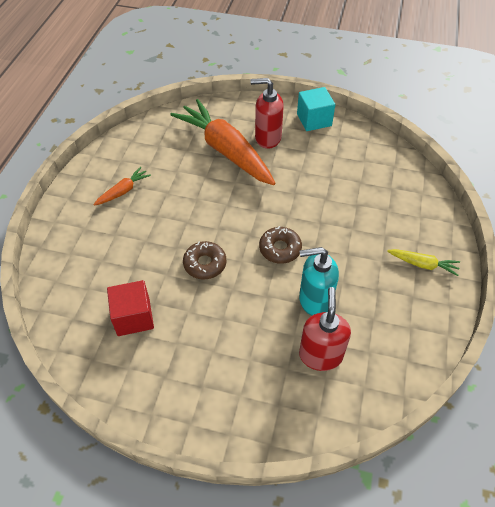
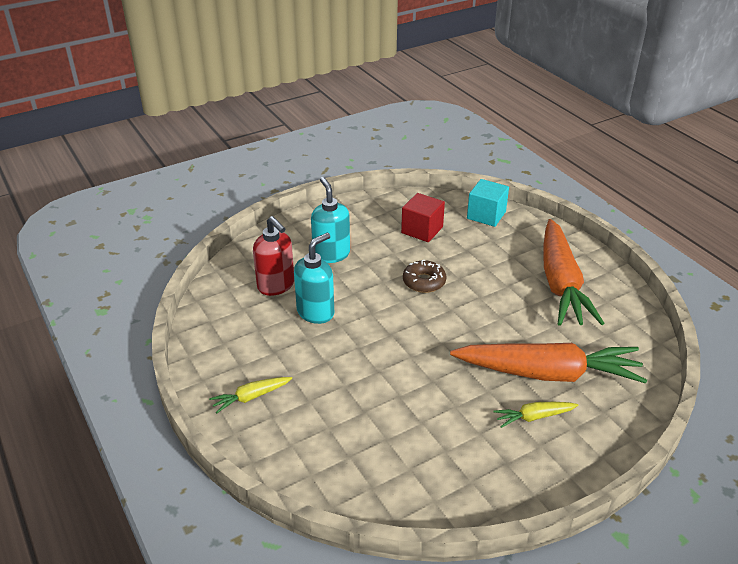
camera: 135 degrees right, 15 degrees down
orange carrot [93,167,151,206] -> orange carrot [543,219,605,326], size x2.32
red soap dispenser [250,78,284,149] -> yellow carrot [493,402,578,428]
brown donut [259,226,302,264] -> none
turquoise cube [297,87,335,131] -> turquoise cube moved to [467,179,509,227]
none -> turquoise soap dispenser [311,177,350,263]

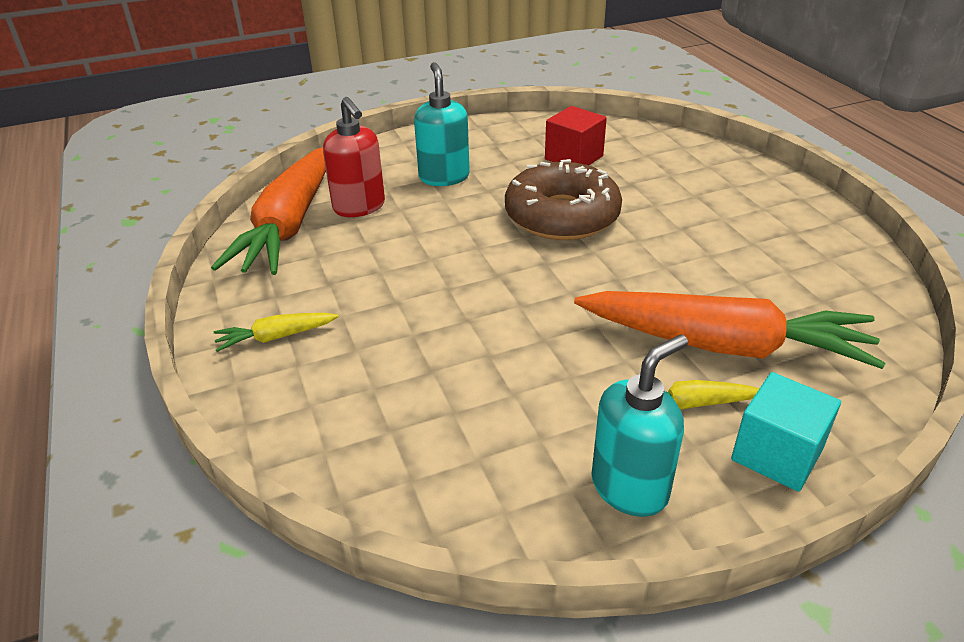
camera: 10 degrees right, 0 degrees up
turquoise soap dispenser [294,233,334,324] -> turquoise soap dispenser moved to [591,334,688,517]
brown donut [403,260,446,293] -> brown donut [505,159,622,240], size x1.88
turquoise cube [467,179,509,227] -> turquoise cube moved to [731,372,841,492]
orange carrot [543,219,605,326] -> orange carrot moved to [211,147,326,275]

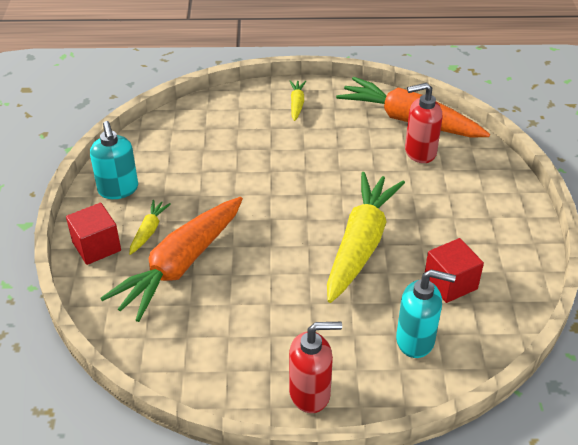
camera: 110 degrees right, 5 degrees up
turquoise soap dispenser [414,62,470,186] -> turquoise soap dispenser moved to [396,269,456,358]
brown donut [505,159,622,240] -> yellow carrot [327,172,405,303]
turquoise cube [731,372,841,492] -> red cube [66,203,121,265]
none -> red soap dispenser [289,322,342,413]

